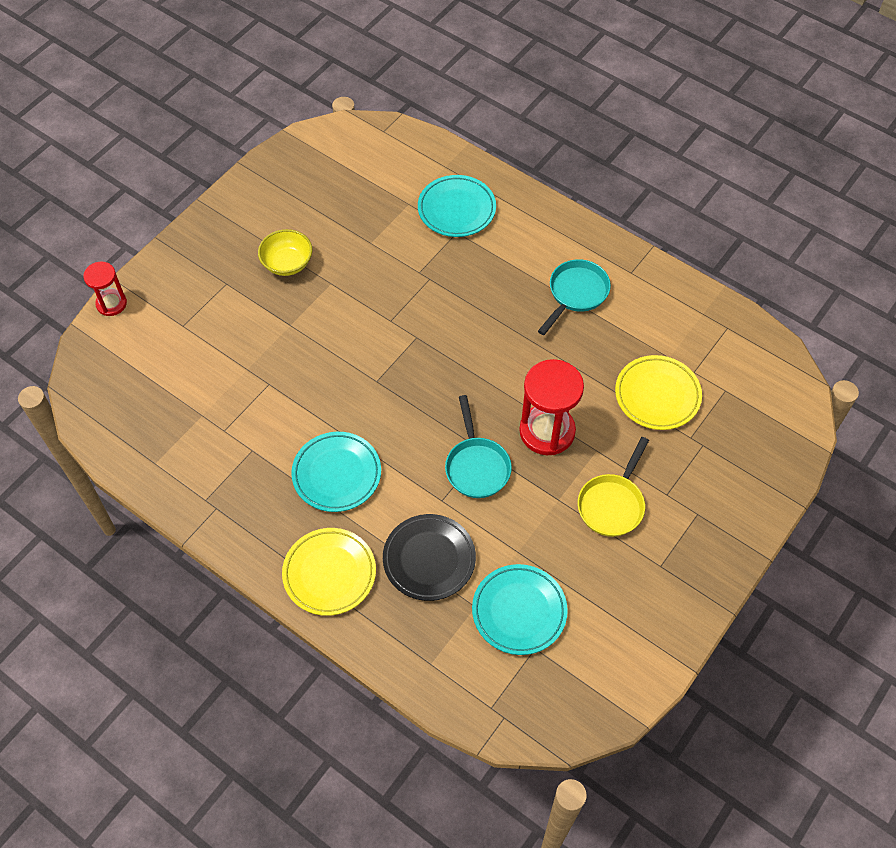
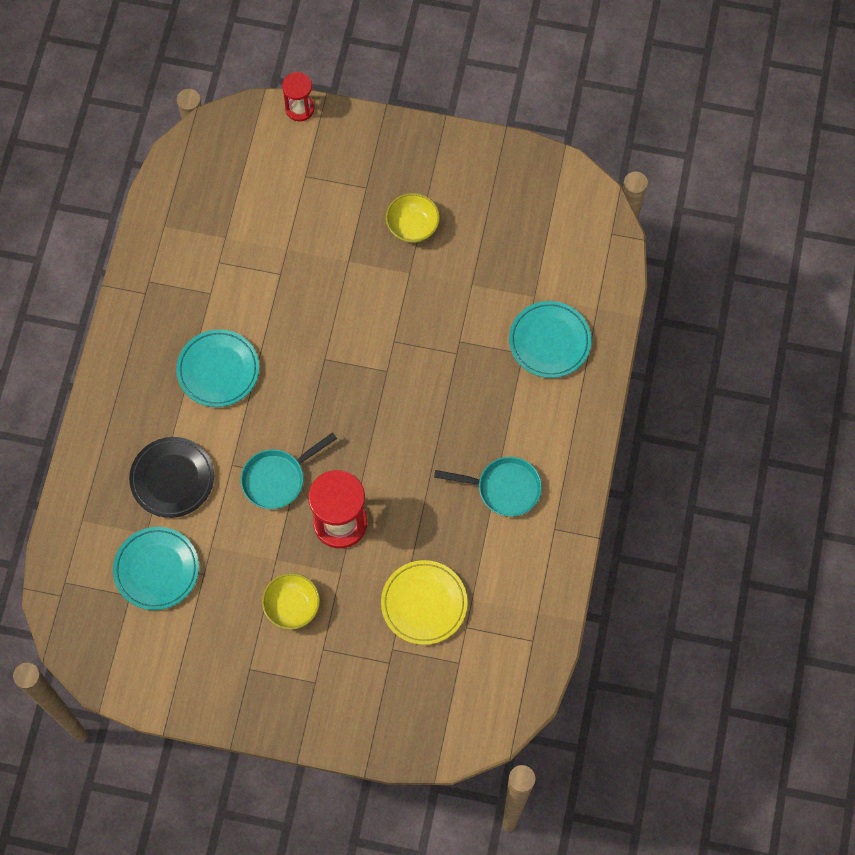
camera: 65 degrees right, 10 degrees up
yellow plate [282,528,376,616] -> none
yellow pan [578,437,649,537] -> yellow bowl [262,573,320,630]

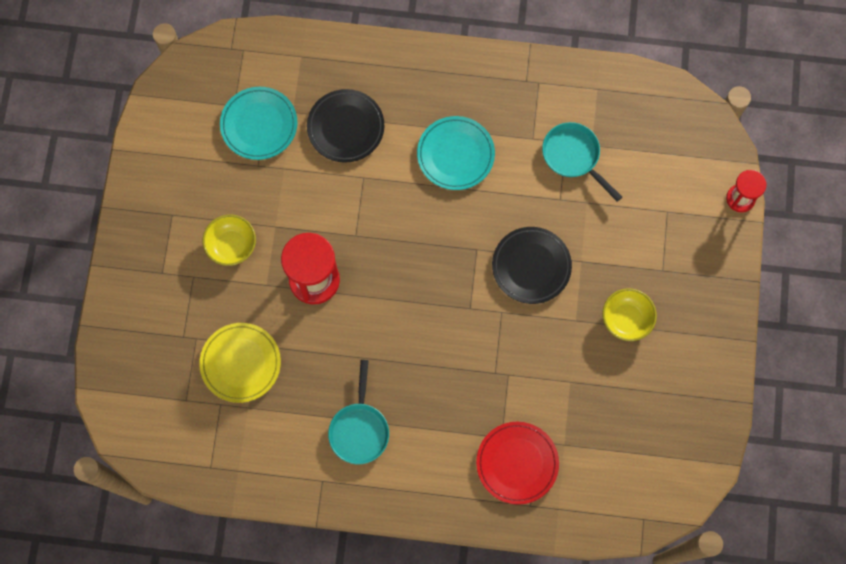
camera: 85 degrees right, 5 degrees up
turquoise pan [241,432,337,509] -> turquoise pan moved to [542,122,622,202]
turquoise plate [509,301,591,378] -> red plate [476,422,559,505]
none -> black plate [492,227,572,304]

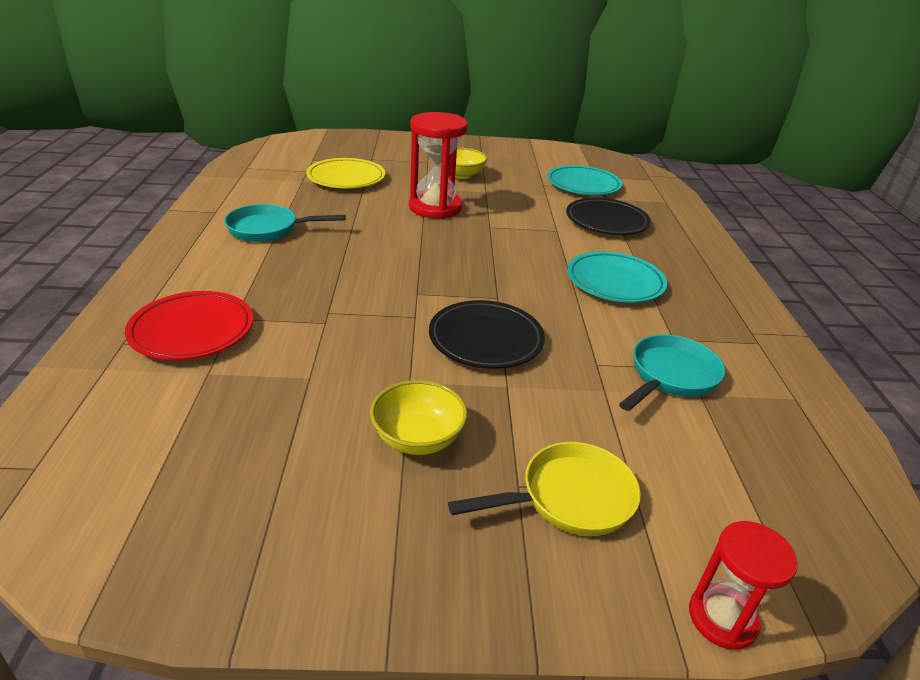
camera: 80 degrees right, 40 degrees down
none -> yellow pan [448,442,641,536]

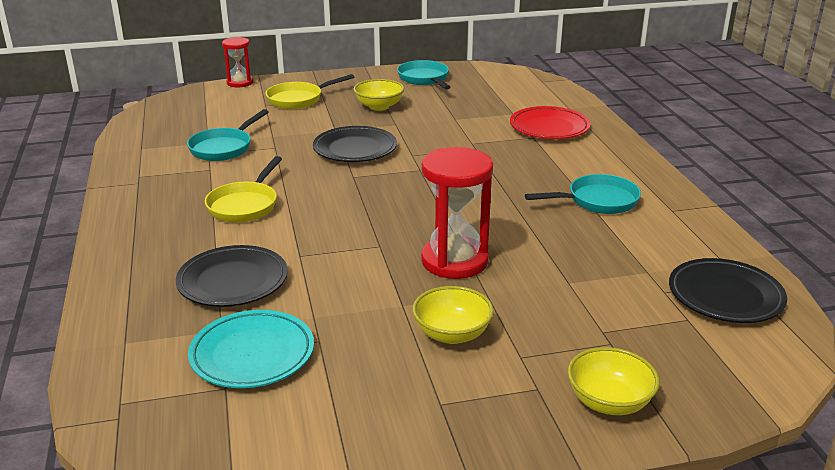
camera: 170 degrees right, 5 degrees down
yellow plate [306,158,385,188] -> none
turquoise plate [567,251,667,303] -> yellow pan [205,156,282,223]
none -> turquoise pan [397,60,451,90]
none -> yellow bowl [567,347,659,415]
none -> black plate [669,258,787,323]

